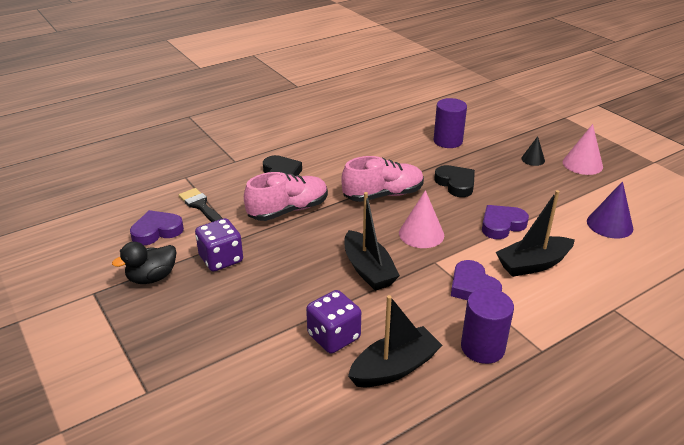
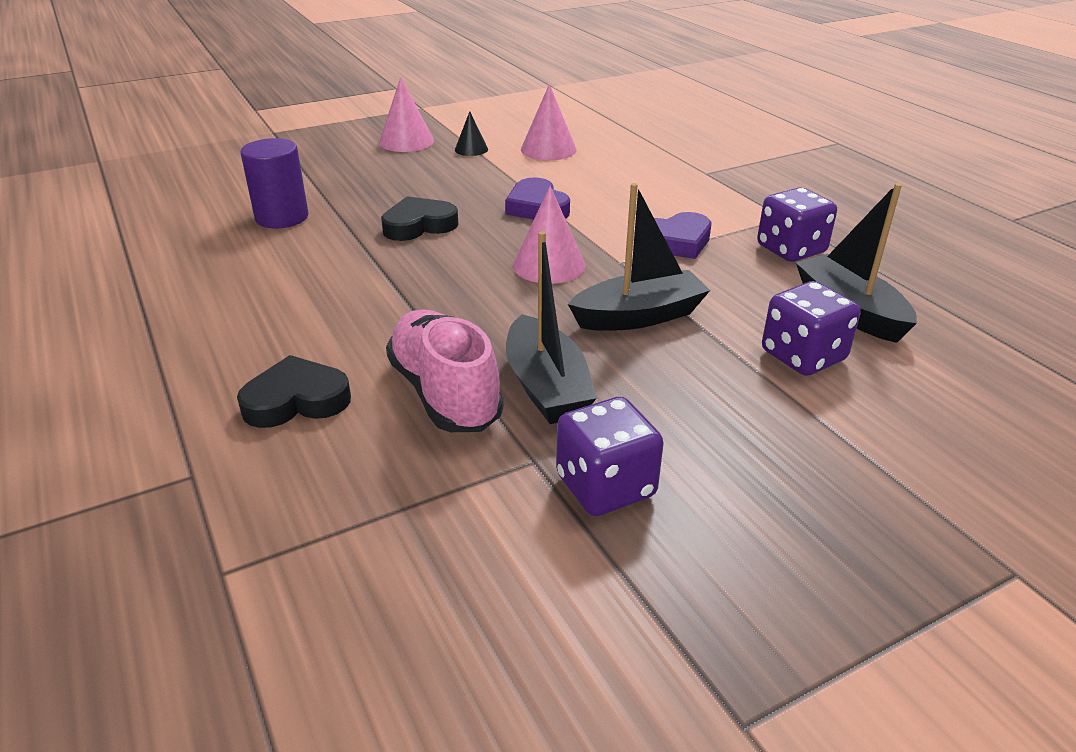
camera: 85 degrees left, 0 degrees up
black duck [112,242,176,284] -> none
purple heart [130,210,184,245] -> none
black brush [179,188,223,222] -> none
pink shoe [341,156,424,202] -> none
purple cylinder [461,288,514,364] -> purple dice [757,187,837,262]
black boat [496,190,575,277] -> black boat moved to [506,231,597,424]
black cone [521,136,545,166] -> black cone moved to [455,111,488,156]
purple cone [587,181,633,238] -> pink cone [521,84,577,160]

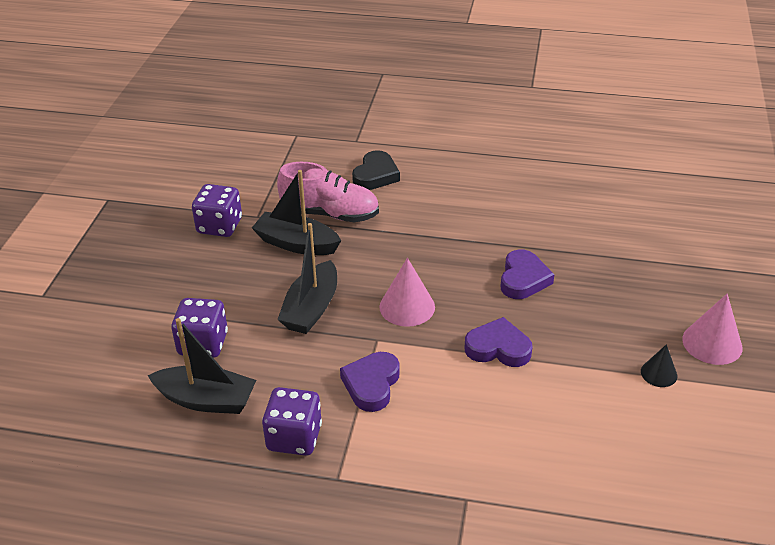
camera: 130 degrees right, 5 degrees up
purple cylinder [240,138,308,228] -> none
black heart [381,196,458,241] -> purple heart [501,249,555,299]
pink cone [521,84,577,160] -> none

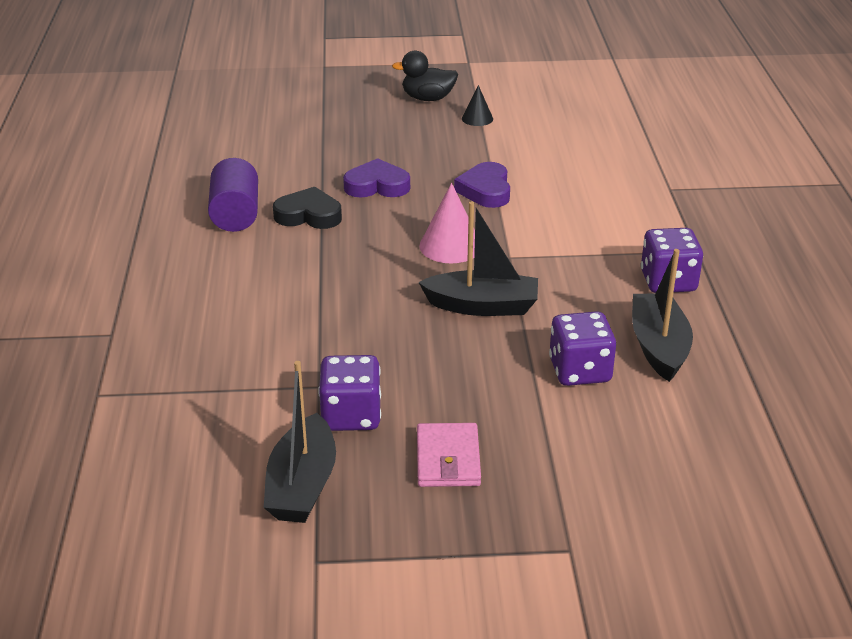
camera: 105 degrees left, 5 degrees down
black boat [252,170,341,255] -> black boat moved to [264,361,336,523]
pink shoe [277,162,379,222] -> none
purple heart [340,352,400,412] -> none
black heart [352,150,400,190] -> black heart moved to [273,187,342,229]
pink cone [682,294,742,365] -> black duck [392,51,458,101]
none -> purple cylinder [208,158,258,232]
none -> pink wallet [417,423,481,487]

